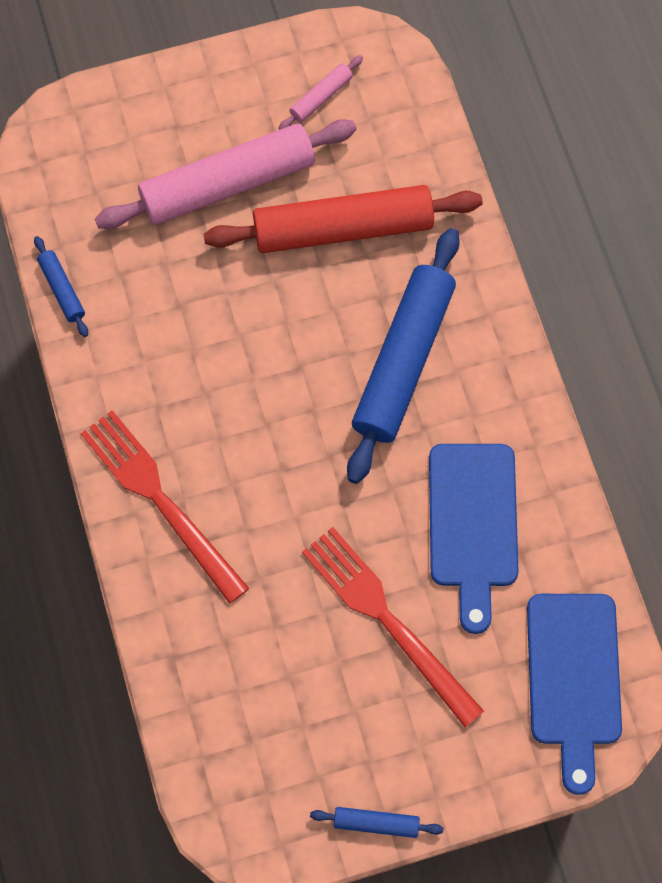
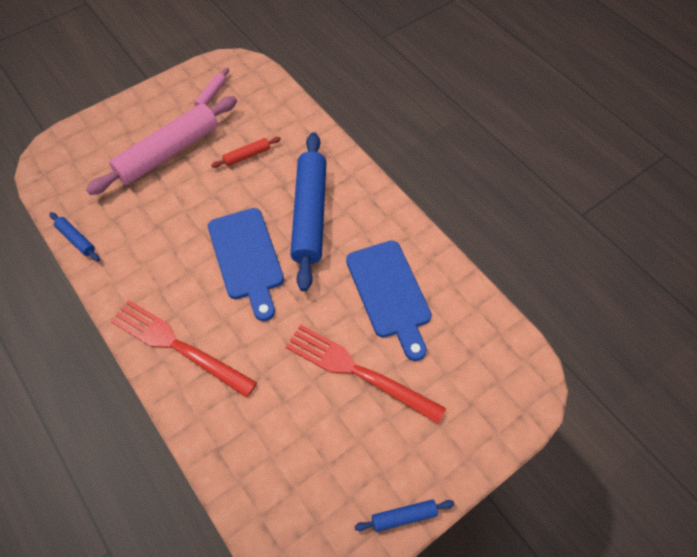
camera: 20 degrees left, 10 degrees down
red rolling pin [204,185,483,253] -> red rolling pin [211,137,281,168], size x0.43
blue cutting board [527,594,622,795] -> blue cutting board moved to [208,208,284,321]

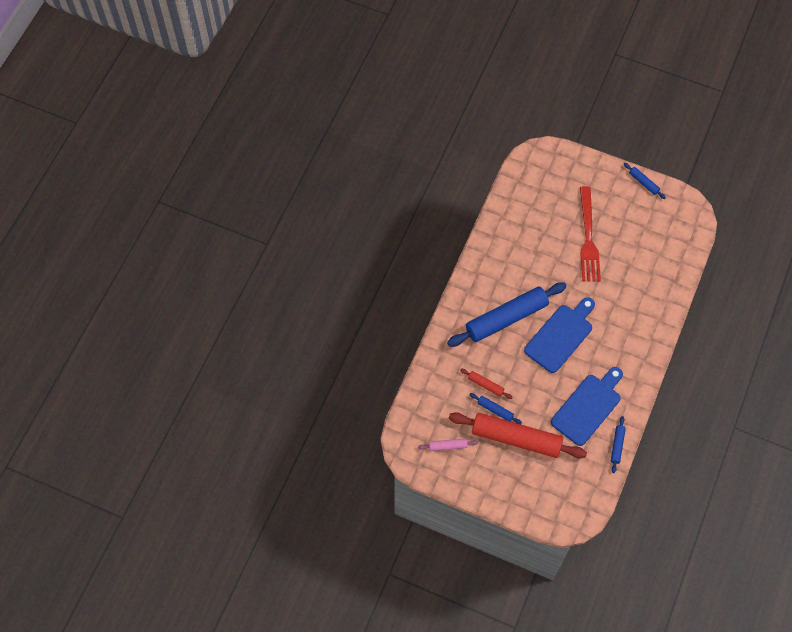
camera: 120 degrees left, 5 degrees up
pink rolling pin [86,96,237,195] -> red rolling pin [449,412,587,458]
red fork [110,300,257,398] -> none
blue cutting board [346,241,432,361] -> blue cutting board moved to [551,367,623,446]
none -> blue rolling pin [469,393,522,424]

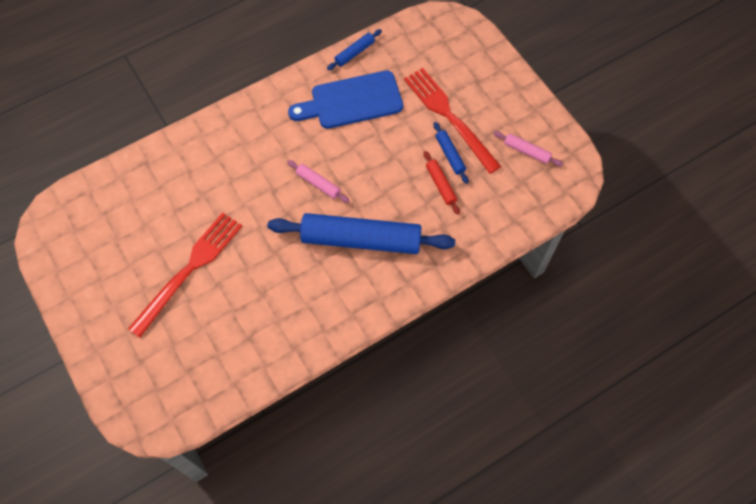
camera: 145 degrees left, 0 degrees up
red rolling pin [449,412,587,458] -> red fork [404,68,501,174]
blue cutting board [524,297,595,373] -> pink rolling pin [287,160,350,203]
blue rolling pin [624,163,666,199] -> none

